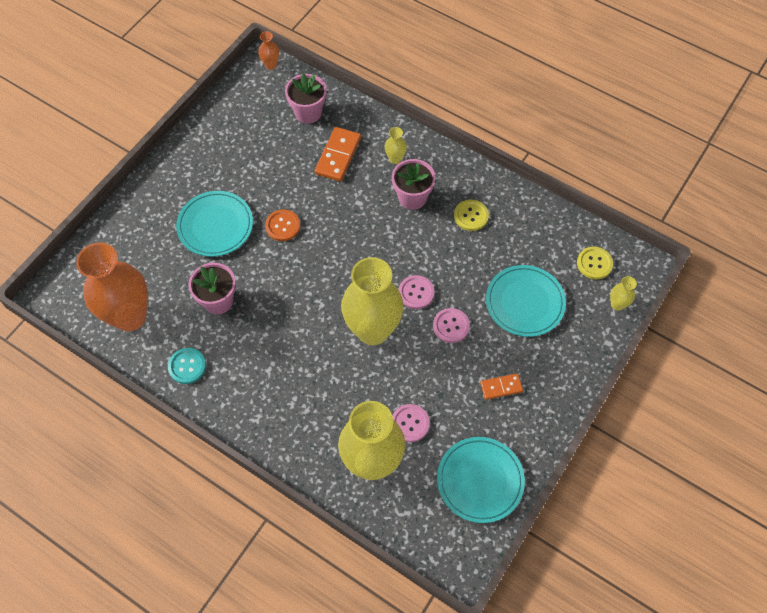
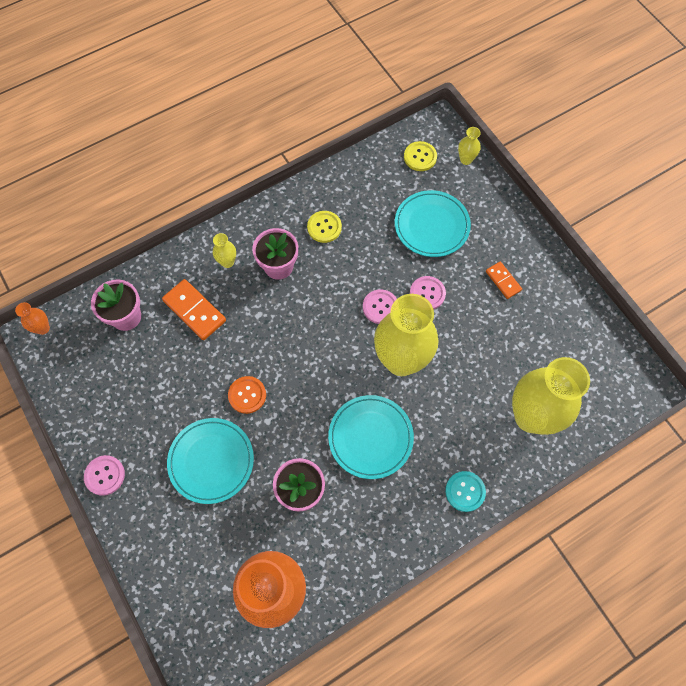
camera: 65 degrees left, 5 degrees up
turquoise button [168,348,206,384] -> turquoise button moved to [445,471,486,512]
pink button [392,404,430,442] -> pink button moved to [84,455,125,496]
turquoise plate [437,437,525,523] -> turquoise plate moved to [328,395,414,479]
orange domino [480,373,523,400] -> orange domino turned 45 degrees counterclockwise [486,262,522,299]

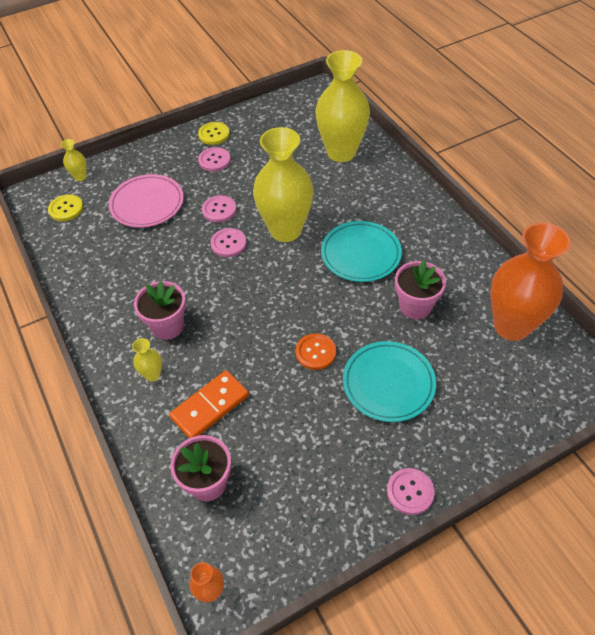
camera: 85 degrees left, 15 degrees down
yellow button [307,211,342,243] -> yellow button moved to [198,122,230,145]
turquoise plate [395,190,471,257] -> pink plate [109,174,184,228]
turquoise button [445,471,486,512] -> none
orange domino [486,262,522,299] -> pink button [198,147,231,172]

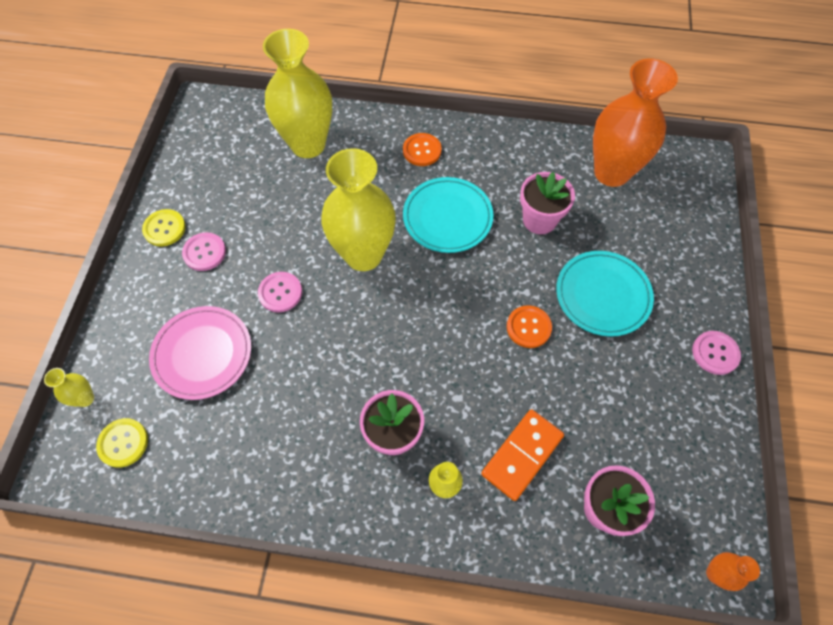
camera: 55 degrees left, 10 degrees up
orange domino [169,370,249,438] -> orange domino turned 45 degrees clockwise [481,409,564,501]
pink button [210,228,247,257] -> none
none -> orange button [403,133,442,166]

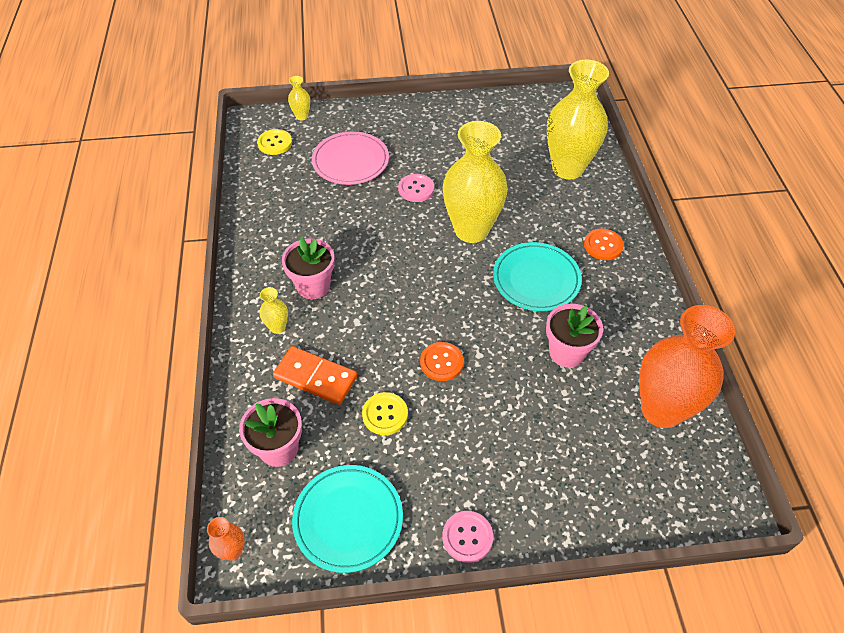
camera: 75 degrees right, 10 degrees down
yellow button [142,209,186,246] -> yellow button moved to [362,392,408,435]
pink button [182,232,226,271] -> none
turquoise plate [556,251,654,337] -> turquoise plate moved to [292,465,403,573]

